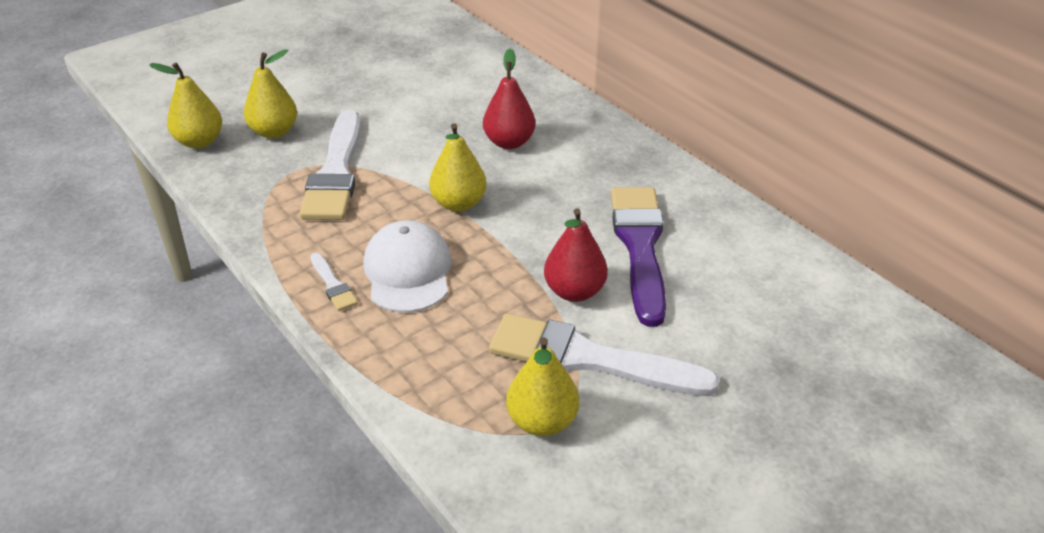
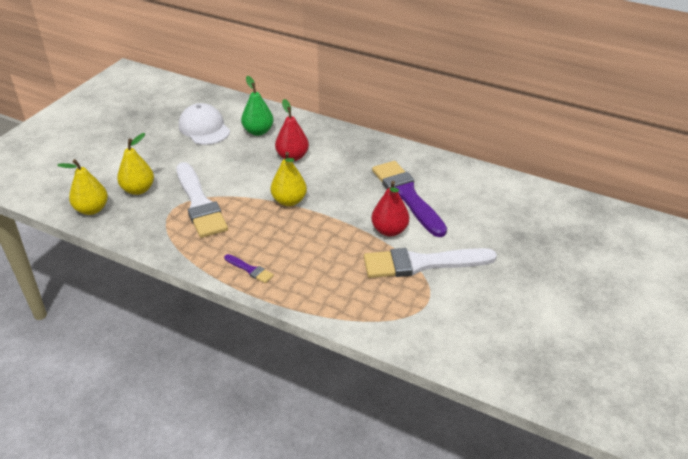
camera: 25 degrees left, 0 degrees up
white brush [310,253,358,311] -> purple brush [224,254,274,283]
white cap [363,220,451,312] -> white cap moved to [179,103,230,145]
yellow pear [506,337,579,436] -> none
none -> green pear [241,76,273,136]

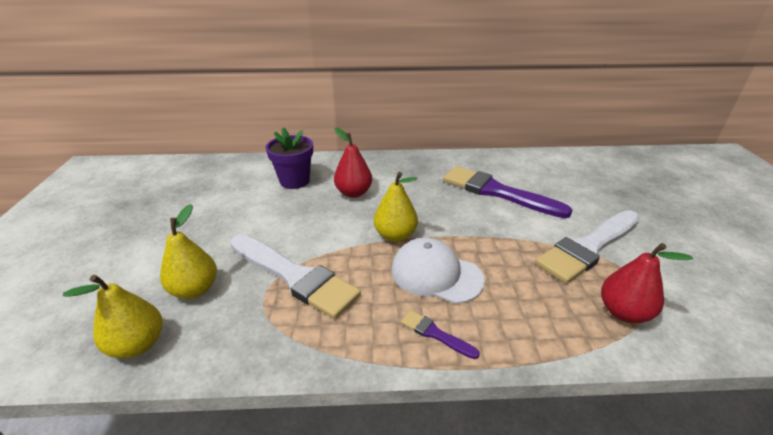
camera: 30 degrees left, 5 degrees down
white cap [179,103,230,145] -> white cap moved to [391,237,485,304]
purple brush [224,254,274,283] -> purple brush turned 150 degrees counterclockwise [401,310,480,359]
green pear [241,76,273,136] -> purple flower pot [266,127,313,189]
red pear [371,181,409,236] -> red pear moved to [601,243,693,323]

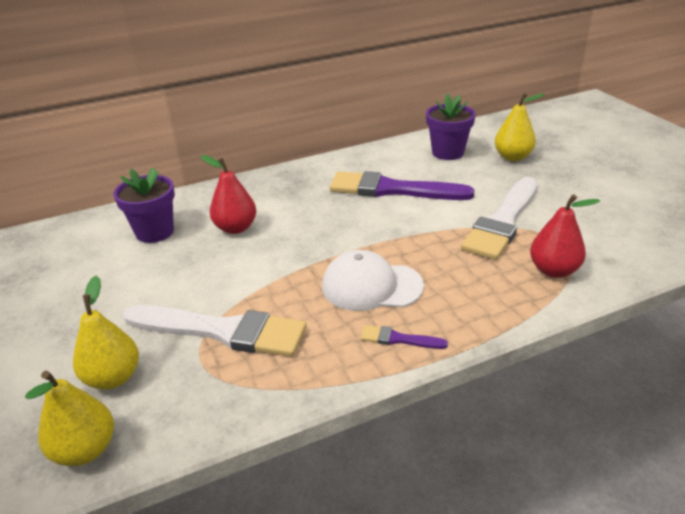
camera: 20 degrees left, 0 degrees up
yellow pear [374,172,418,242] -> yellow pear moved to [495,93,545,161]
none -> purple flower pot [426,94,476,160]

